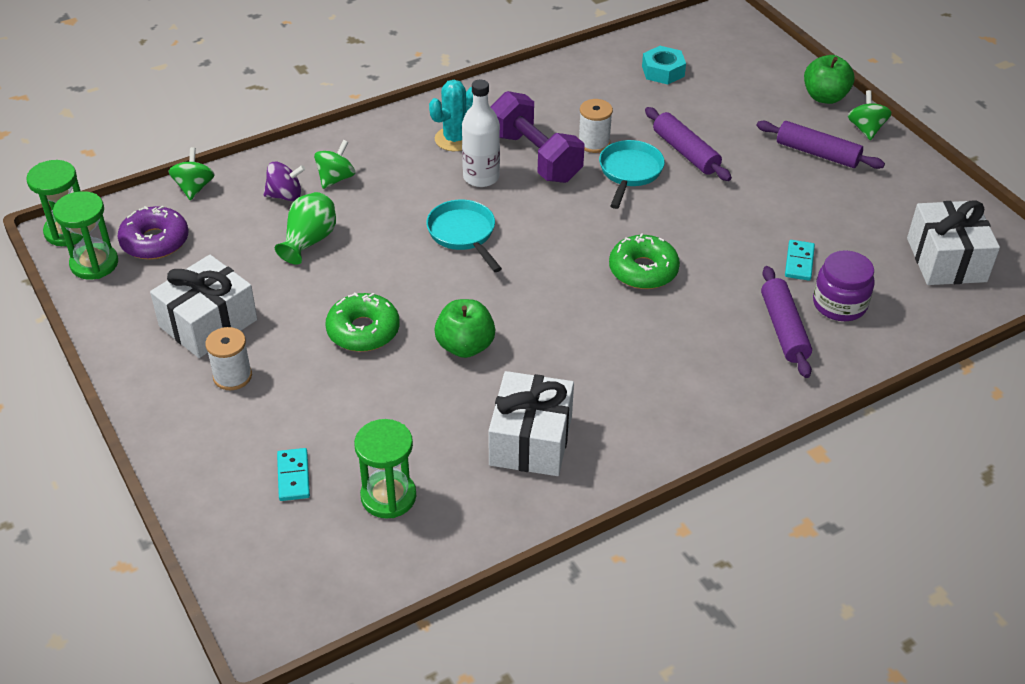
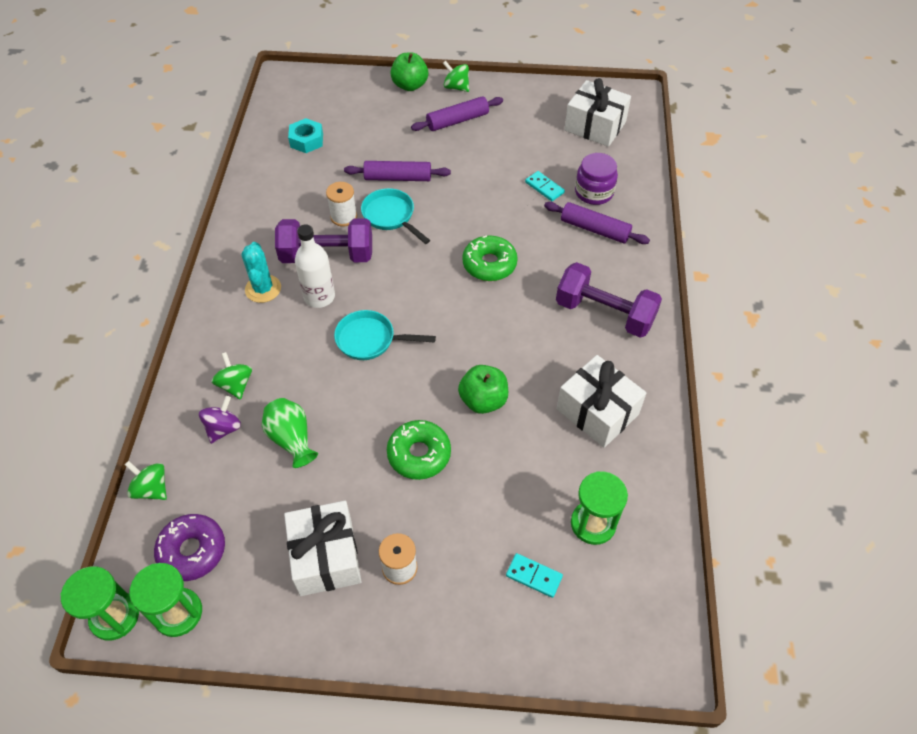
camera: 55 degrees left, 10 degrees up
none -> purple dumbbell [556,262,662,338]

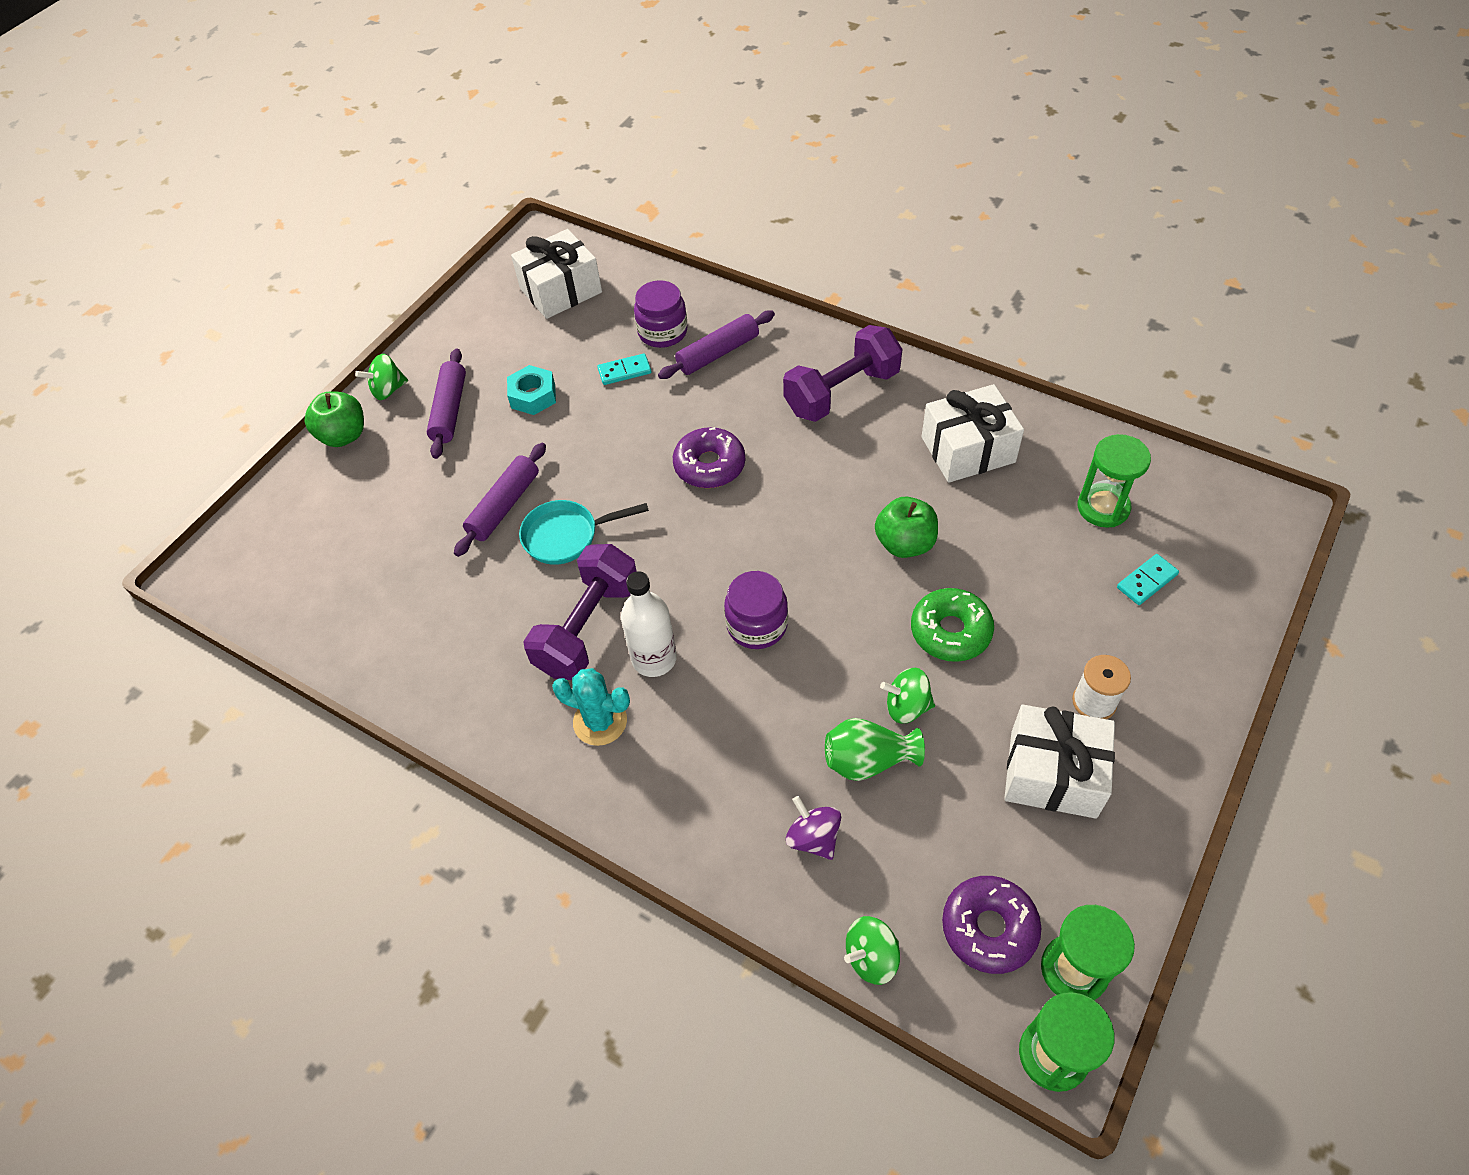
camera: 60 degrees left, 0 degrees up
green spinning top [211,352,252,400] -> green spinning top moved to [880,668,935,724]
turquoise nut [288,118,323,153] -> turquoise nut moved to [507,365,556,415]
white spool [326,182,357,227] -> none
turquoise pan [334,310,436,360] -> purple jar [724,571,788,649]
green donut [462,235,518,281] -> purple donut [673,427,745,488]

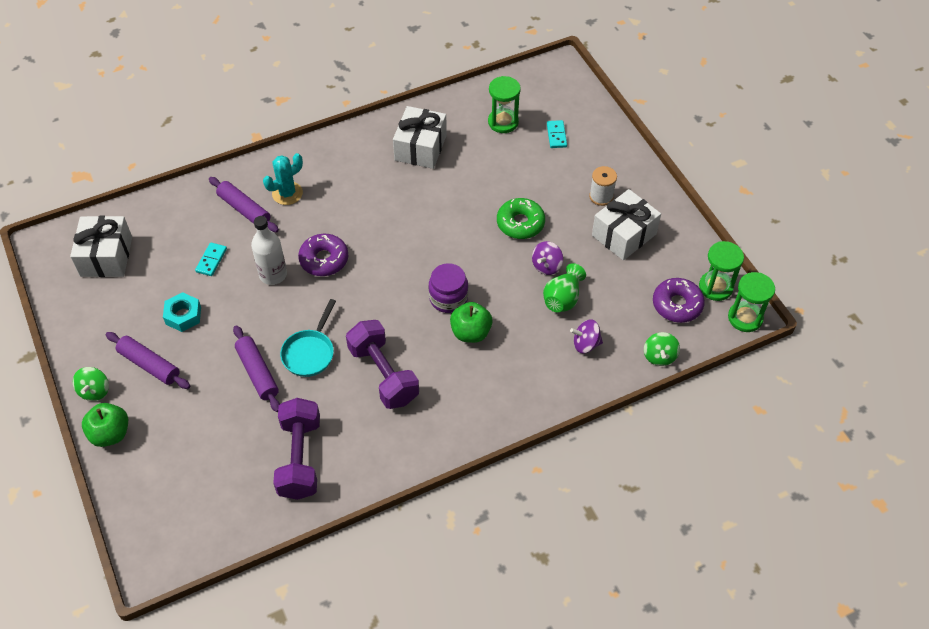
camera: 60 degrees left, 0 degrees up
turquoise cactus [552,668,630,746] -> turquoise cactus moved to [263,153,303,205]
white bottle [621,571,677,677] -> white bottle moved to [251,216,287,285]
purple jar [634,280,687,348] -> none
purple rolling pin [658,310,775,379] -> purple rolling pin turned 45 degrees counterclockwise [209,177,279,233]
purple dumbbell [783,325,902,422] -> purple dumbbell moved to [273,398,320,500]
green apple [875,497,938,558] -> green apple moved to [450,302,493,343]
green spinning top [880,668,935,724] -> purple spinning top [532,241,563,275]

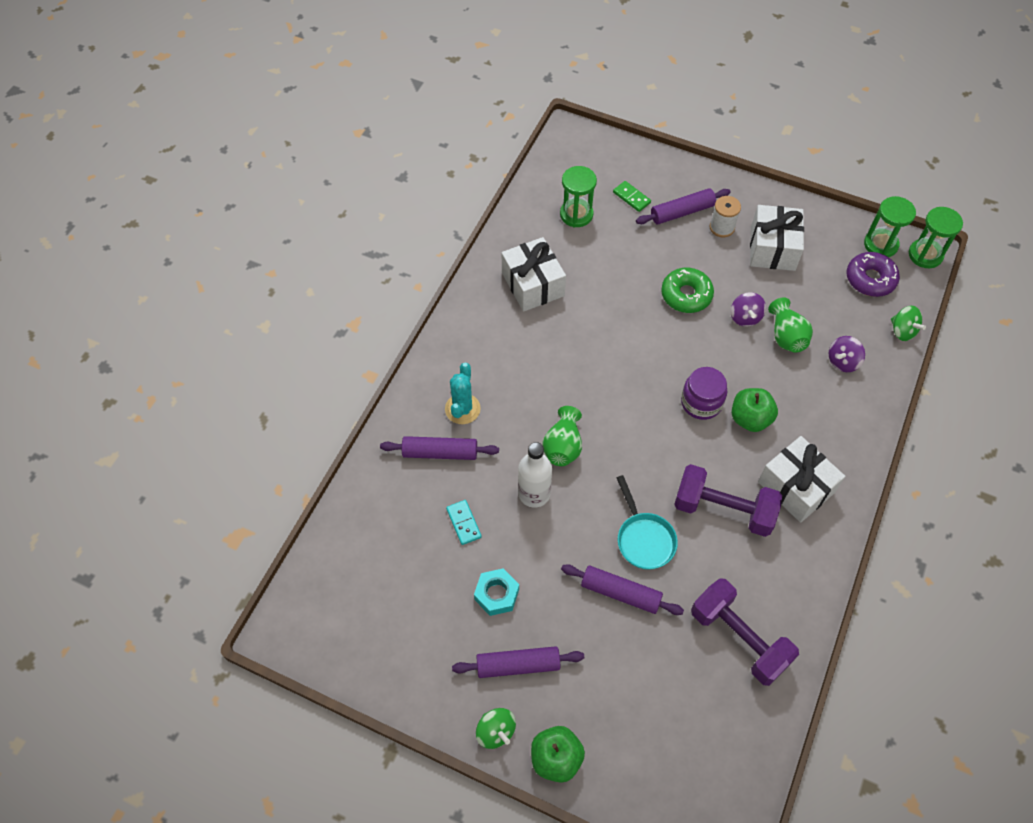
camera: 40 degrees left, 5 degrees up
white gift [70,216,132,277] -> white gift moved to [758,436,845,523]
purple donut [298,234,349,276] -> green vase [542,406,582,466]
turquoise domino [547,120,567,148] -> green domino [613,181,651,212]
none -> purple rolling pin [636,188,731,224]

